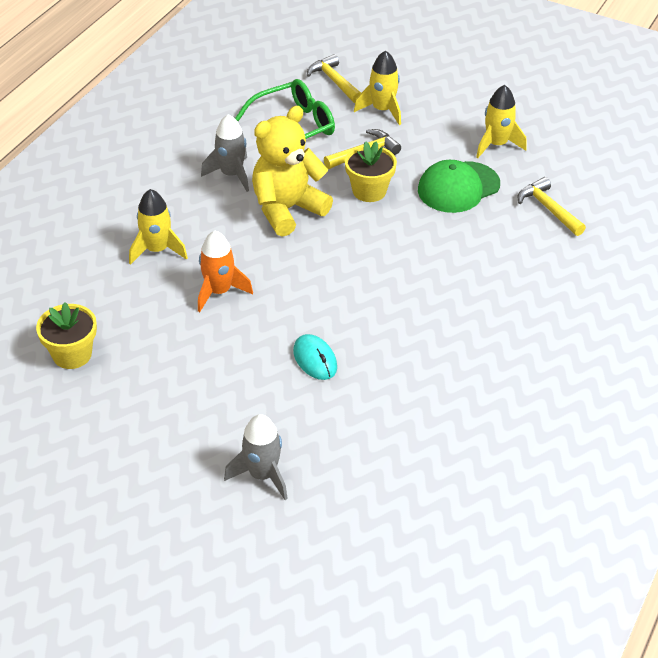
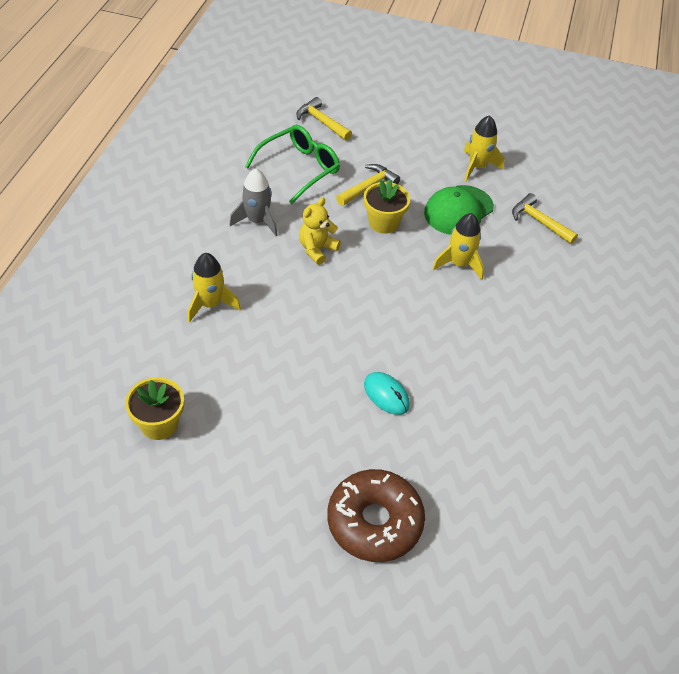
camera: 15 degrees left, 5 degrees up
orange rocket [198,231,253,312] -> none
grey rocket [224,414,288,500] -> brown donut [327,469,425,562]
yellow teddy bear [252,106,333,237] -> yellow teddy bear [299,198,341,265], size x0.57
yellow rocket [354,50,401,125] -> yellow rocket moved to [432,213,484,280]

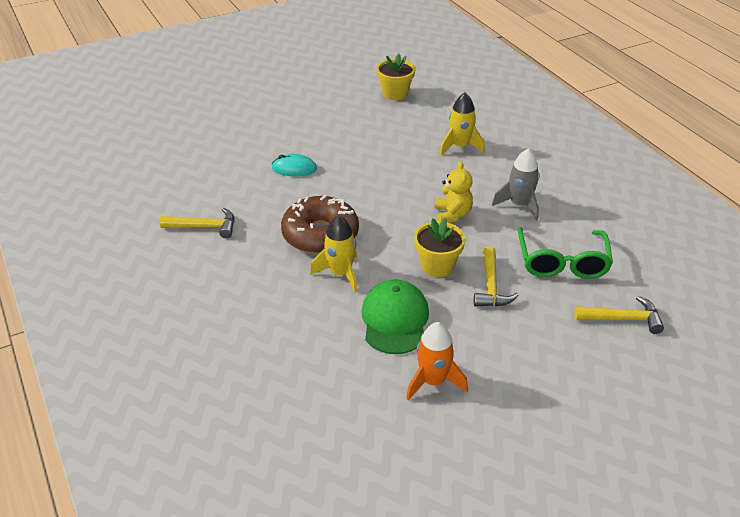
camera: 140 degrees right, 10 degrees down
brown donut [327,469,425,562] -> brown donut moved to [281,195,359,254]
yellow rocket [463,115,505,181] -> orange rocket [406,322,468,400]
yellow hammer [512,193,578,244] -> yellow hammer moved to [160,208,234,239]

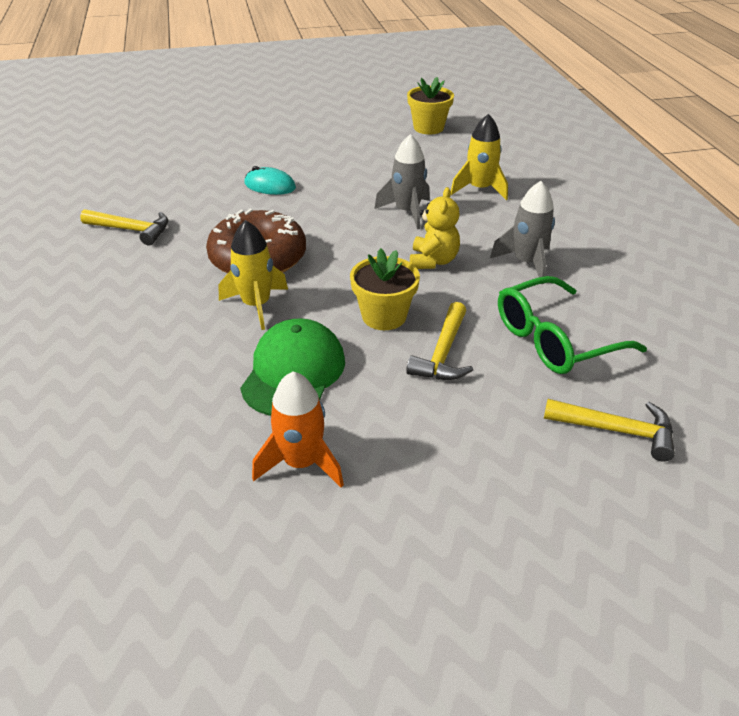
camera: 15 degrees right, 0 degrees up
green glasses [518,228,613,279] -> green glasses turned 45 degrees clockwise [498,276,647,374]
none -> grey rocket [374,134,430,229]

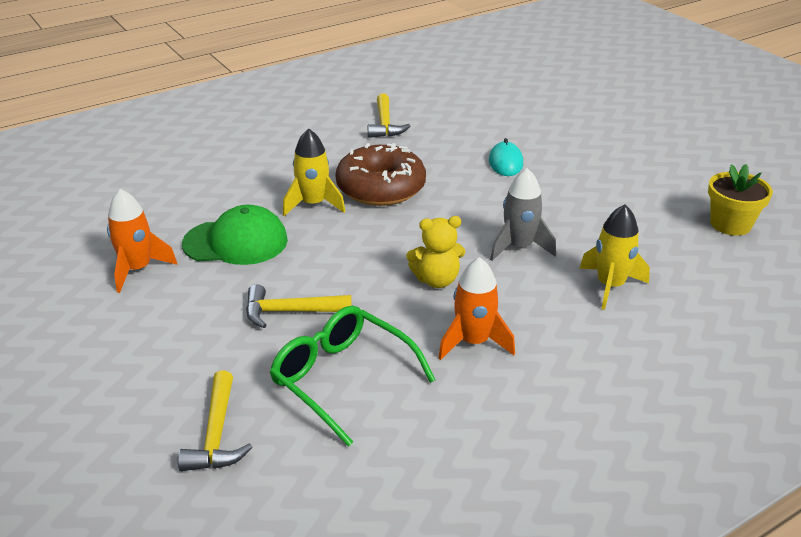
camera: 70 degrees right, 5 degrees down
yellow flower pot [350,248,420,330] -> none
grey rocket [490,181,555,284] -> orange rocket [438,257,515,360]

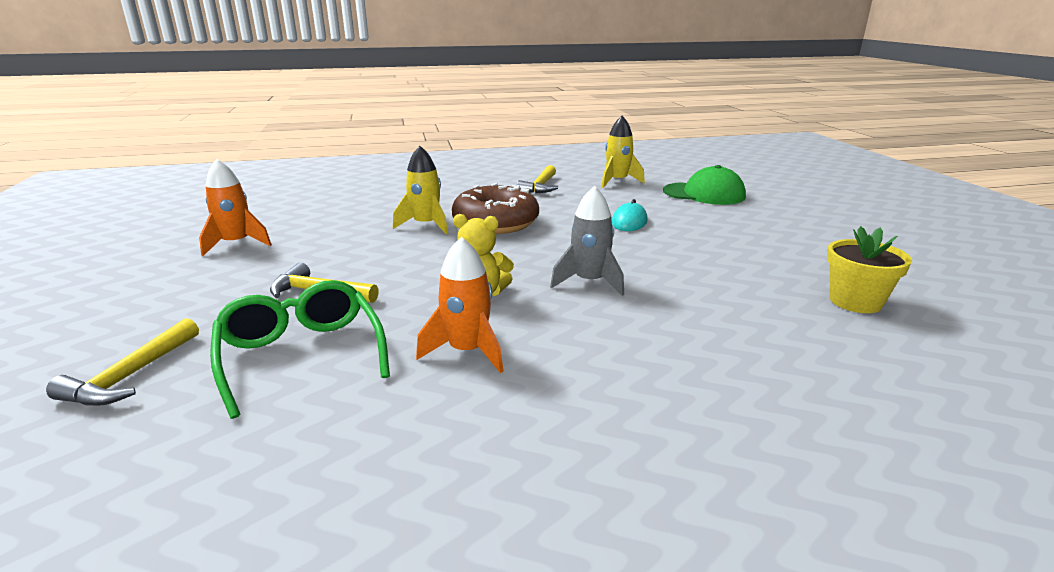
camera: 20 degrees right, 10 degrees down
green cap [182,205,288,265] -> green cap moved to [663,165,746,205]
yellow rocket [579,204,650,310] -> yellow rocket moved to [601,116,645,188]

